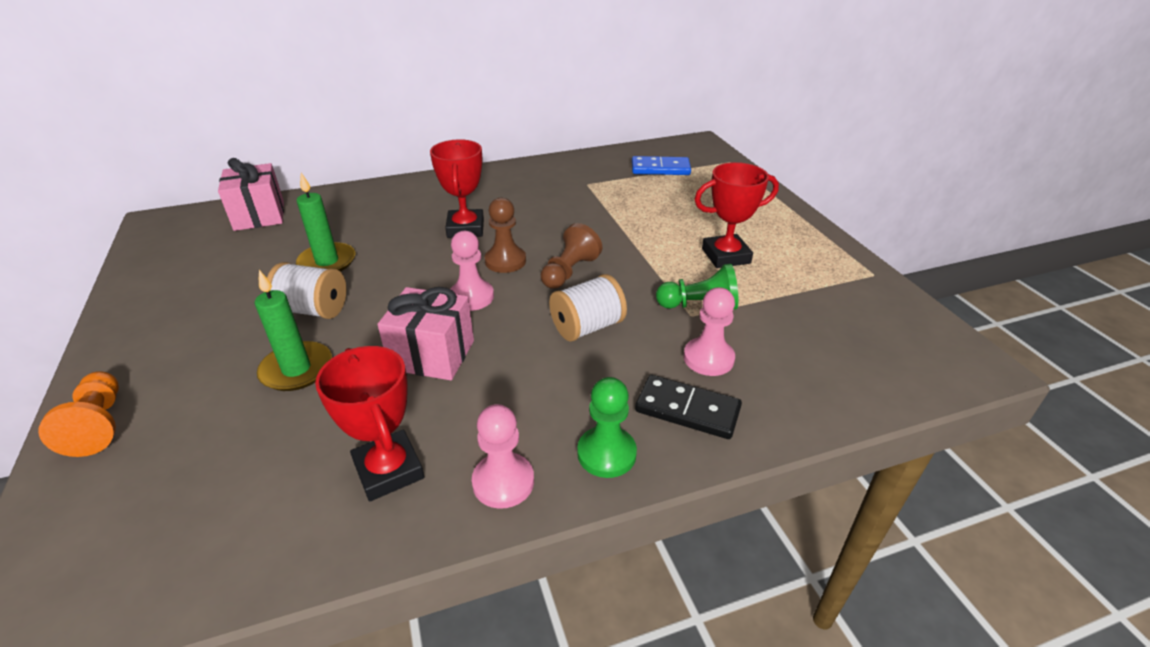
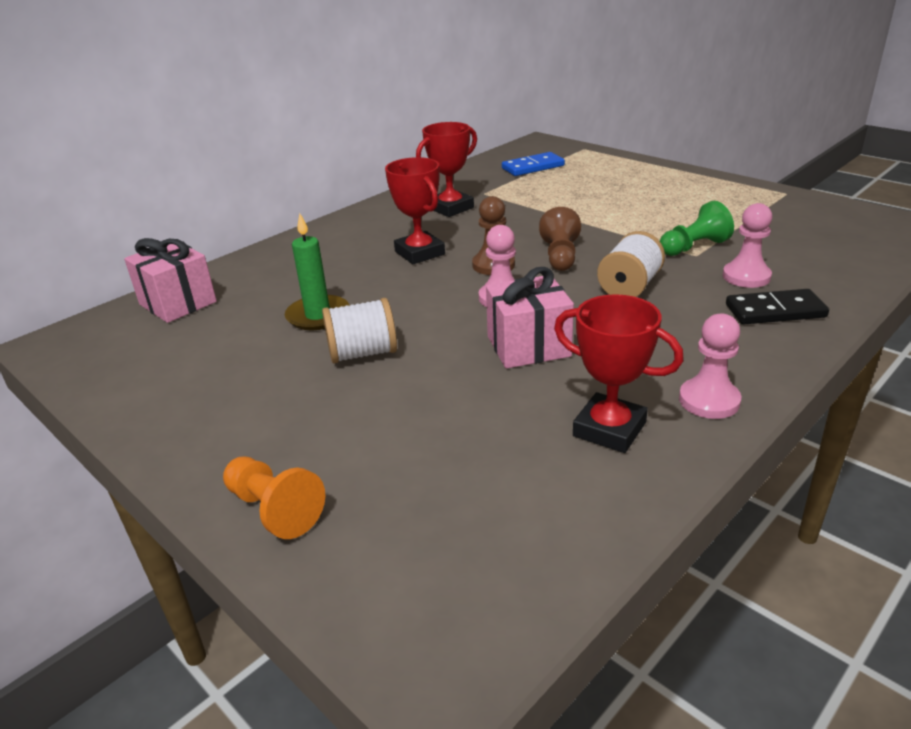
camera: 25 degrees left, 5 degrees down
green candle [255,270,332,391] -> none
green pawn [577,377,637,478] -> none
red trophy [694,162,779,268] -> red trophy moved to [416,122,477,217]

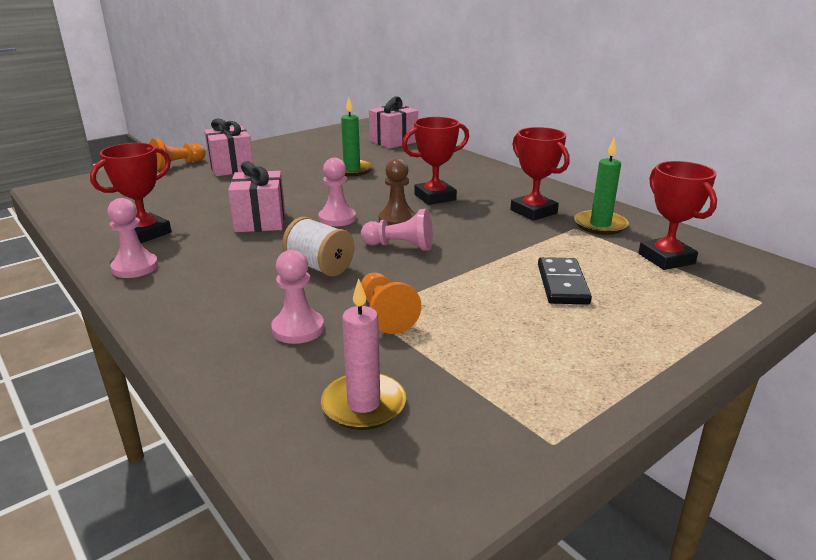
camera: 95 degrees right, 5 degrees down
white spool [322,298,397,364] -> none
blue domino [502,152,565,176] -> red trophy [638,161,717,270]
brown pawn [539,207,581,271] -> pink pawn [361,209,433,251]
green pawn [660,201,734,256] -> orange pawn [361,272,422,334]
black domino [726,289,829,324] -> black domino moved to [538,257,592,305]
none -> pink gift [204,118,254,176]
none -> pink candle [321,278,406,430]
none -> green candle [574,138,629,235]

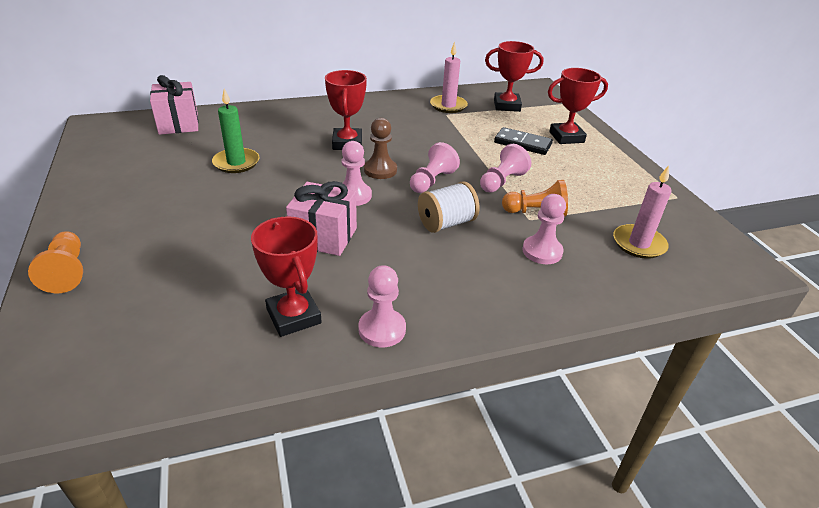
camera: 70 degrees left, 10 degrees up
pink gift [204,118,254,176] -> none
red trophy [510,127,570,221] -> red trophy moved to [548,68,608,144]
green candle [574,138,629,235] -> pink candle [430,42,468,113]
none -> pink pawn [480,144,531,193]

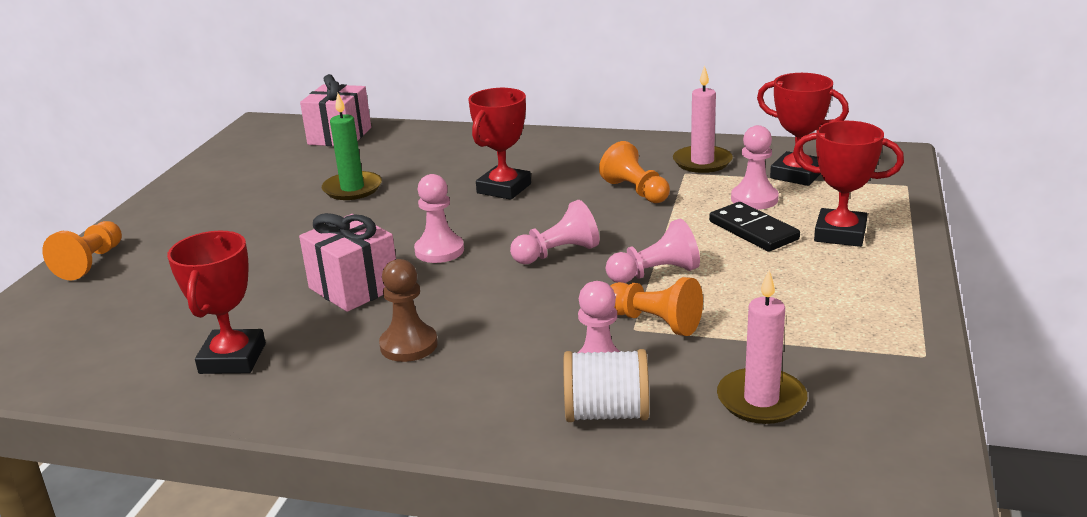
camera: 35 degrees right, 10 degrees down
pink pawn [358,265,406,347] -> pink pawn moved to [731,125,779,210]
brown pawn [364,118,397,179] -> brown pawn moved to [379,259,438,362]
white spool [418,182,480,233] -> white spool moved to [564,349,649,422]
none -> orange pawn [599,141,670,203]

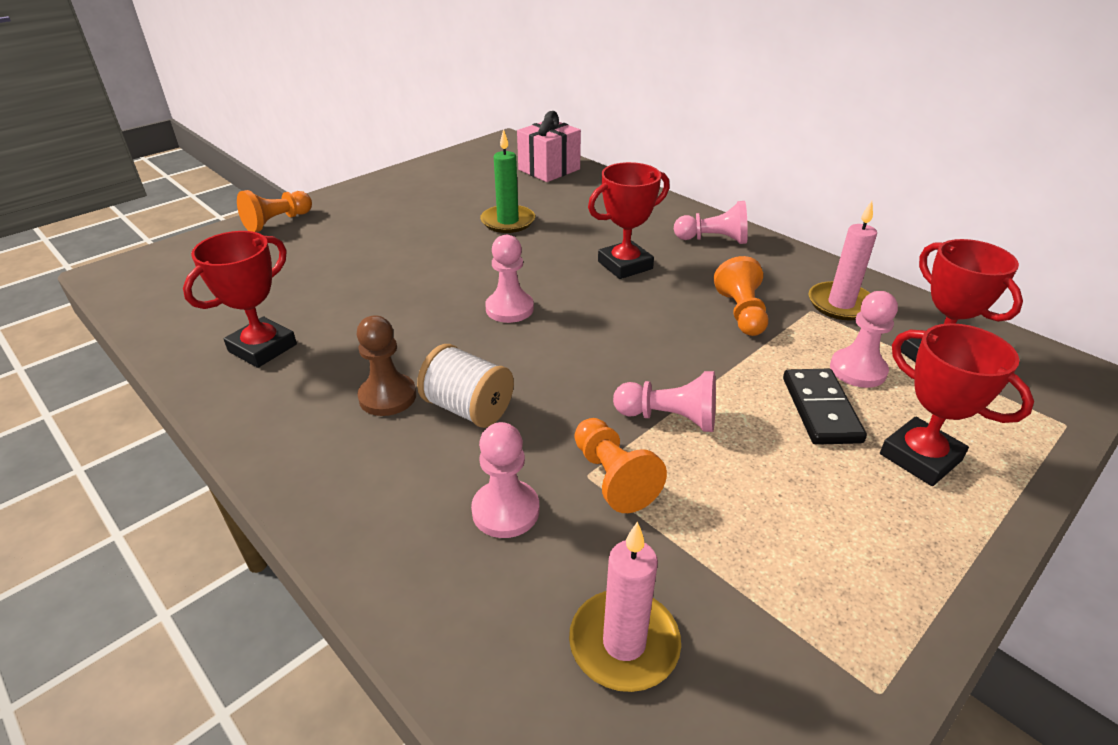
camera: 30 degrees right, 10 degrees up
pink gift [299,213,396,312] -> none
pink pawn [510,200,600,264] -> pink pawn moved to [674,201,748,244]
white spool [564,349,649,422] -> white spool moved to [417,344,514,428]

